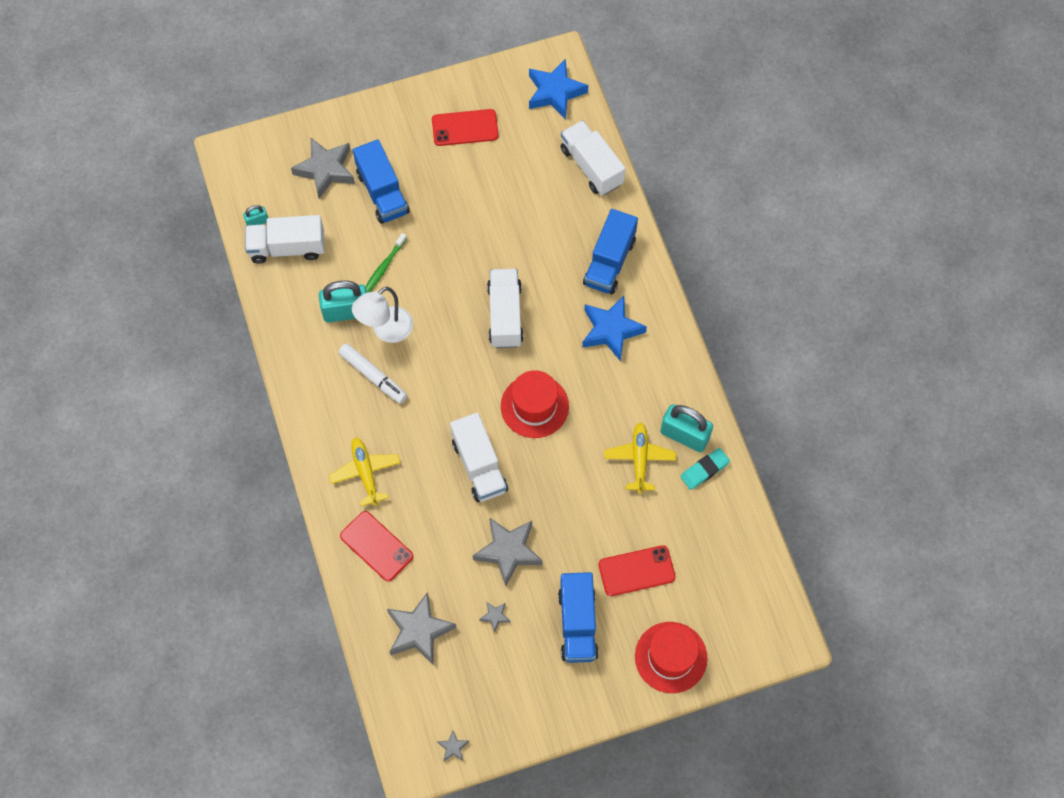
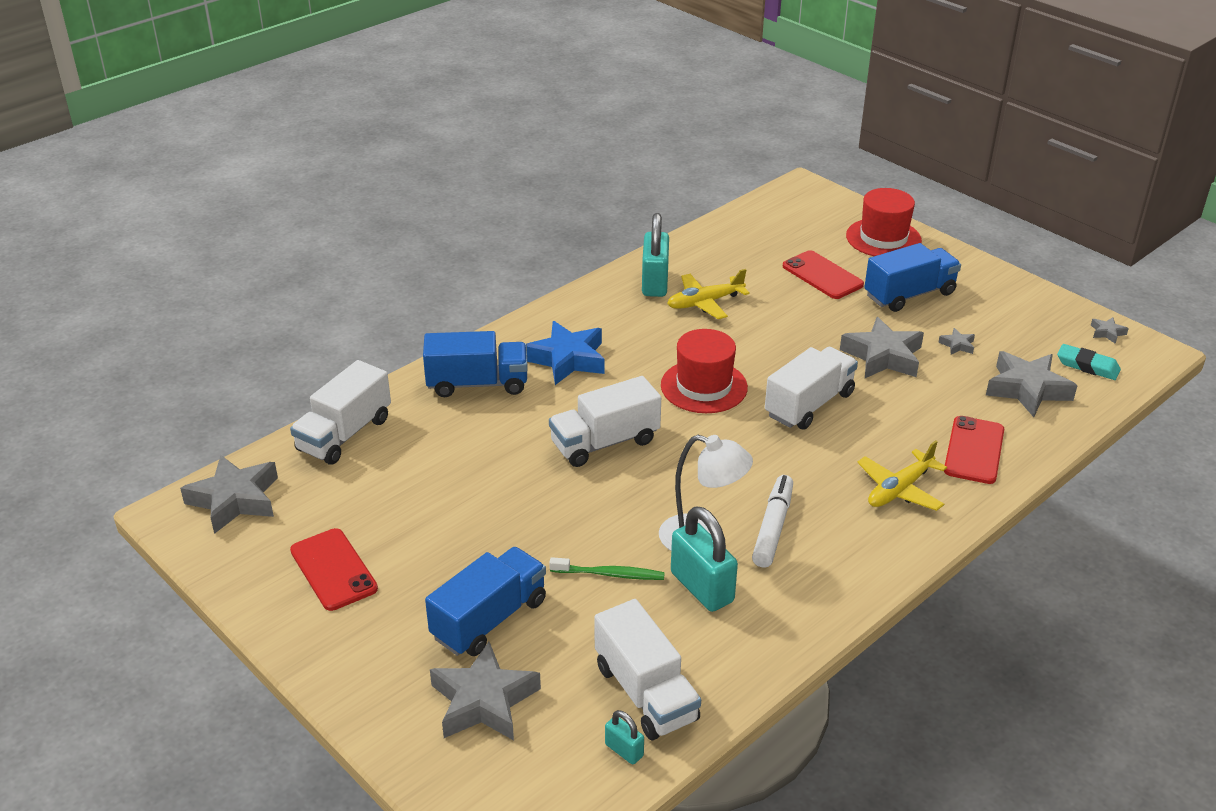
camera: 115 degrees left, 30 degrees down
blue star [529,58,588,119] -> grey star [180,455,278,534]
turquoise eraser [680,448,730,490] -> turquoise eraser moved to [1057,344,1121,380]

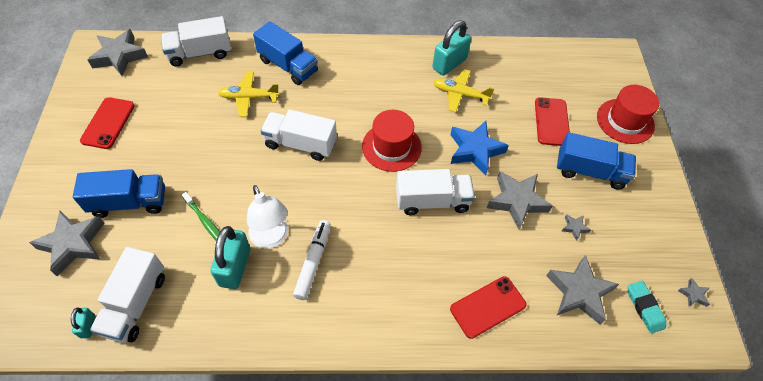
camera: 40 degrees right, 20 degrees up
blue star [527,321,604,385] -> blue star moved to [450,121,509,176]
white marker [752,475,793,568] -> white marker turned 45 degrees counterclockwise [293,220,331,300]
yellow plane [857,440,947,511] -> yellow plane moved to [218,72,280,117]

